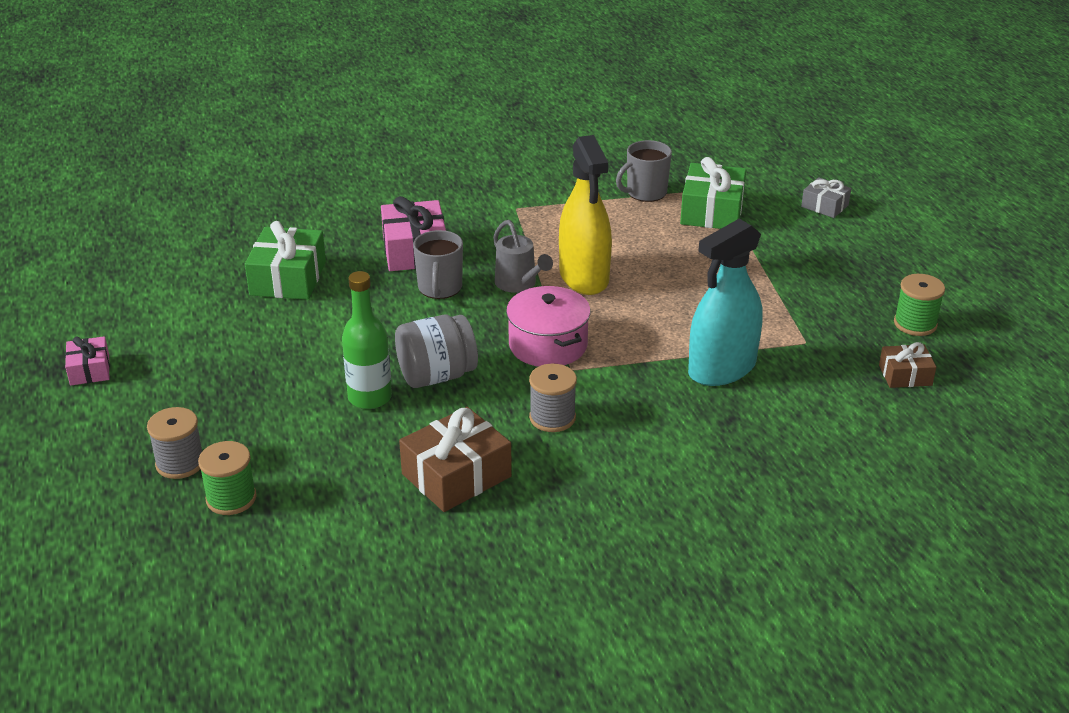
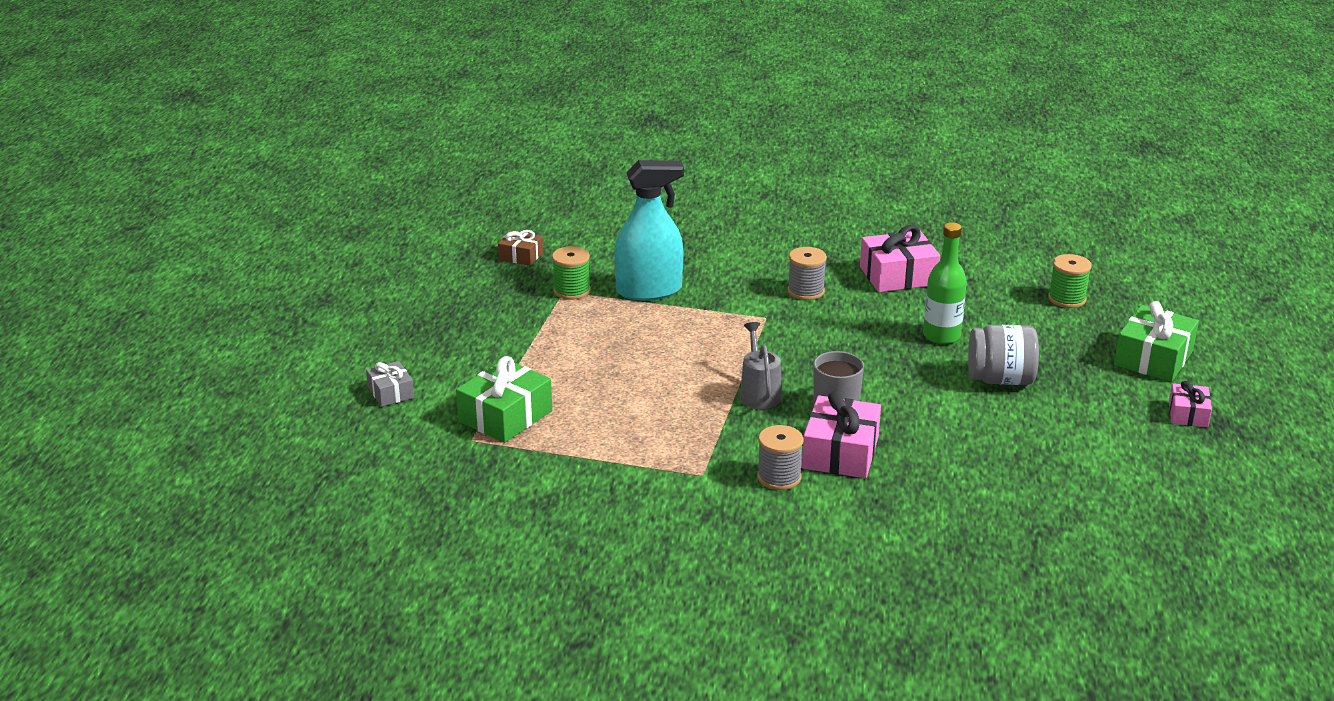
camera: 155 degrees left, 5 degrees down
grey spool [147,407,202,479] -> grey spool moved to [757,425,803,490]
green gift [245,221,326,300] -> green gift moved to [1114,301,1199,382]
grey jar [395,315,478,388] -> grey jar moved to [968,325,1039,385]
brown gift [399,407,512,512] -> pink gift [860,225,940,292]
pink pot [506,286,591,367] -> none
yellow spray bottle [559,135,612,295] -> none
grey mug [616,140,672,202] -> none
green spool [894,274,945,336] -> green spool moved to [552,246,591,300]

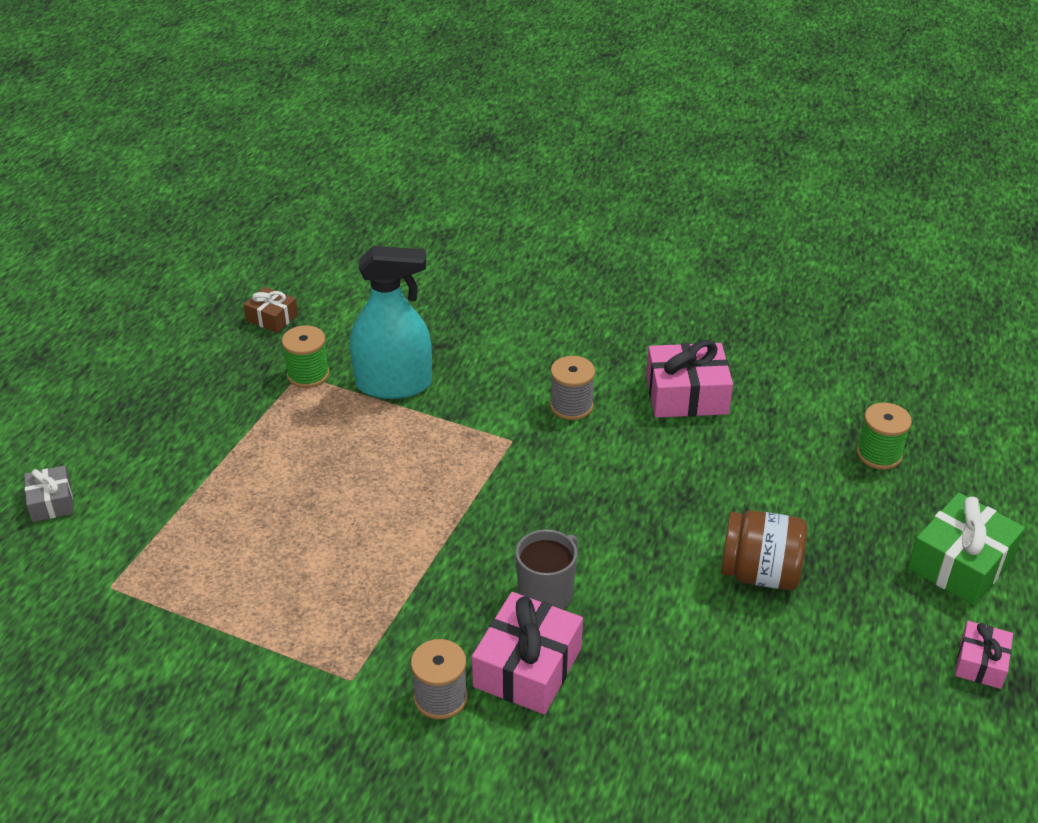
camera: 10 degrees right, 10 degrees up
green gift [456,356,552,443] -> none
grey watering can [740,322,782,409] -> none
green bottle [923,222,967,344] -> none
grey jar [968,325,1039,385] -> brown jar [721,510,807,590]

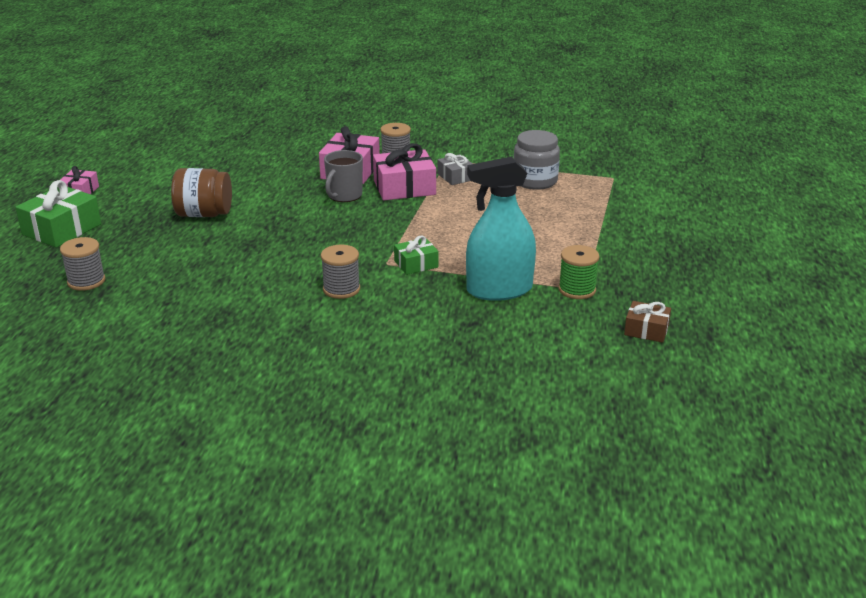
camera: 170 degrees right, 10 degrees down
grey gift [24,465,74,522] -> grey gift moved to [438,153,473,185]
pink gift [646,340,733,418] -> pink gift moved to [373,143,436,200]
green spool [857,402,912,470] -> grey spool [60,237,105,291]
none -> green gift [394,235,438,275]
none -> grey jar [513,130,560,190]

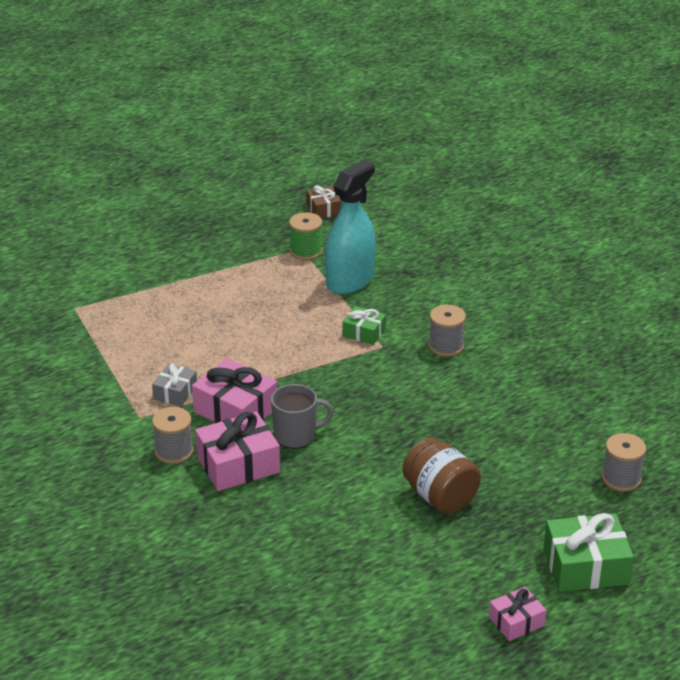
camera: 130 degrees left, 5 degrees up
turquoise spray bottle [466,157,536,301] -> turquoise spray bottle turned 90 degrees counterclockwise [325,160,376,294]
grey jar [513,130,560,190] -> none

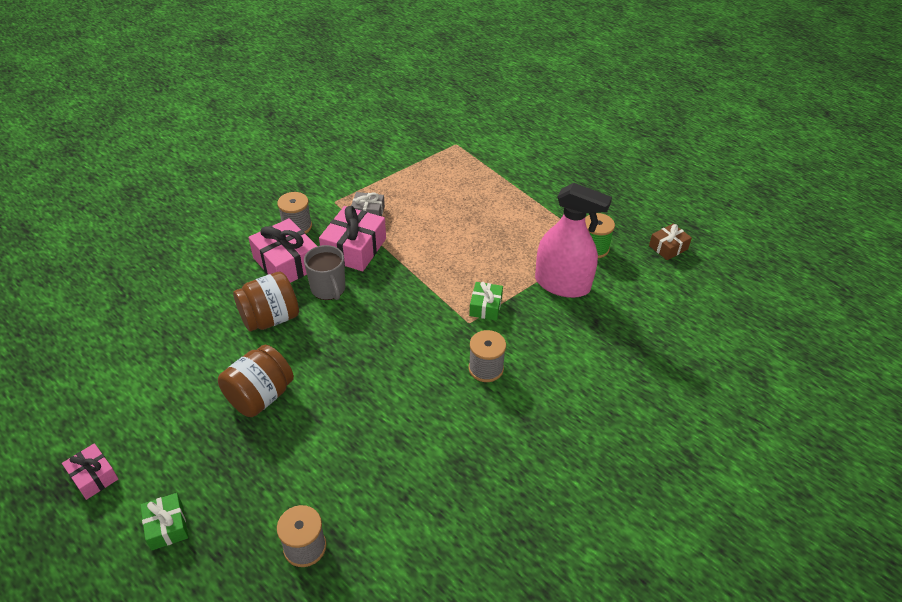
camera: 75 degrees right, 10 degrees up
turquoise spray bottle [325,160,376,294] -> pink spray bottle [535,183,612,298]
green gift [544,513,634,592] -> green gift [141,493,188,550], size x0.57
none -> brown jar [233,272,299,331]

